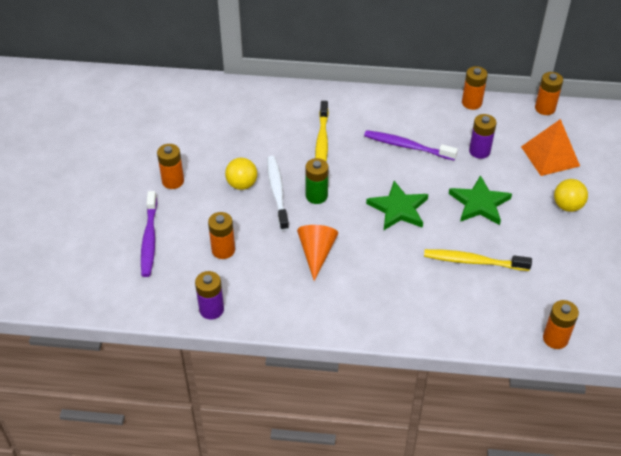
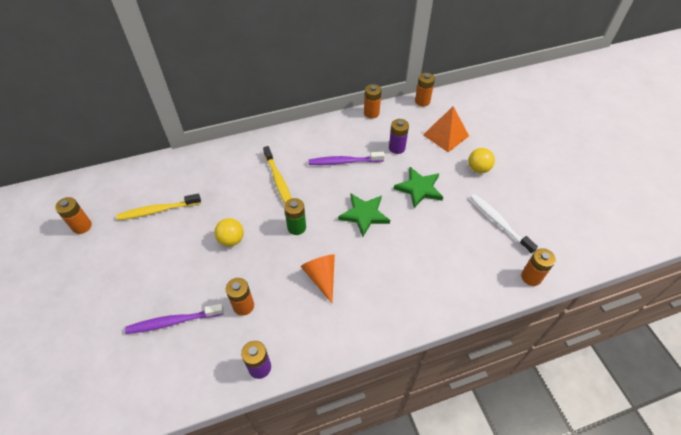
camera: 25 degrees left, 5 degrees up
purple toothbrush [141,191,157,277] -> purple toothbrush turned 105 degrees clockwise [125,304,224,334]
orange battery [157,144,184,189] -> orange battery moved to [55,197,92,234]
white toothbrush [267,156,289,231] -> white toothbrush moved to [470,194,538,254]
yellow toothbrush [424,249,532,271] -> yellow toothbrush moved to [116,194,201,220]

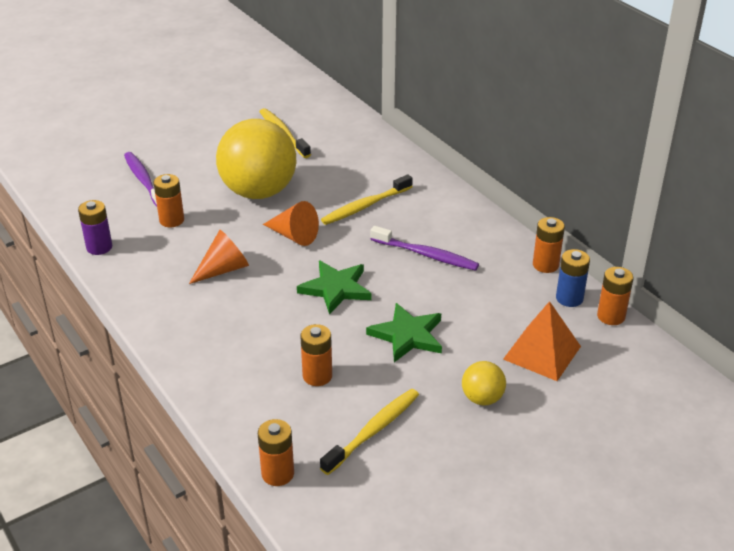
camera: 75 degrees right, 15 degrees down
orange battery [55,197,92,234] -> orange battery moved to [300,324,332,386]
yellow ball [215,218,244,247] -> yellow ball [216,119,296,199], size x2.27
green battery [284,198,306,235] -> orange cone [263,201,319,246]
purple toothbrush [308,152,385,165] -> purple toothbrush turned 135 degrees clockwise [370,226,479,271]
purple battery [389,119,409,154] -> none
white toothbrush [470,194,538,254] -> yellow toothbrush [320,389,419,475]
none -> blue battery [556,249,590,307]

